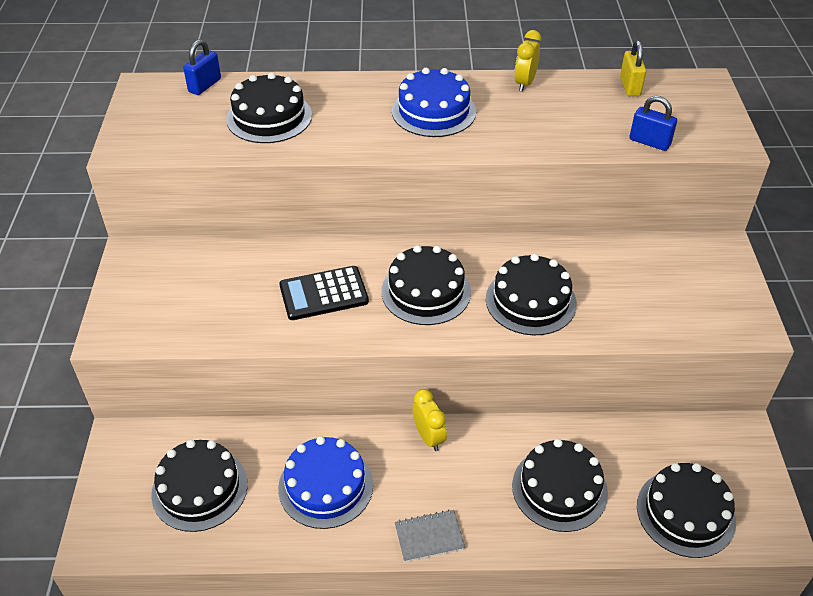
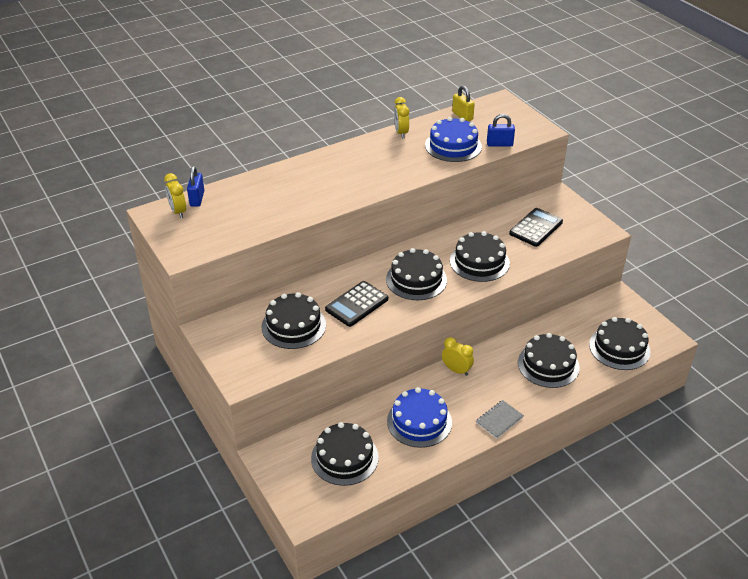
camera: 30 degrees left, 5 degrees down
black cake [226,72,312,143] -> black cake moved to [261,292,326,349]
blue cake [392,68,476,137] -> blue cake moved to [425,117,482,162]
none -> yellow clock [164,173,186,218]
none -> black calculator [509,208,563,247]

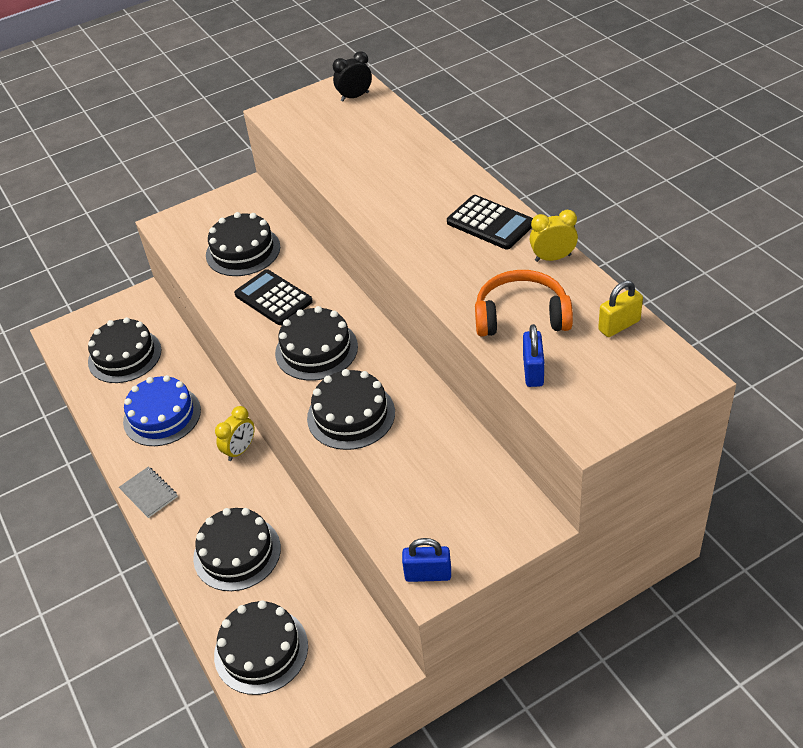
camera: 95 degrees right, 5 degrees up
yellow clock [164,173,186,218] -> black clock [333,51,372,101]
blue padlock [187,166,204,207] -> blue padlock moved to [402,538,451,582]
blue cake [425,117,482,162] -> orange headphones [475,270,573,337]
black calculator [509,208,563,247] -> black calculator moved to [447,195,533,249]

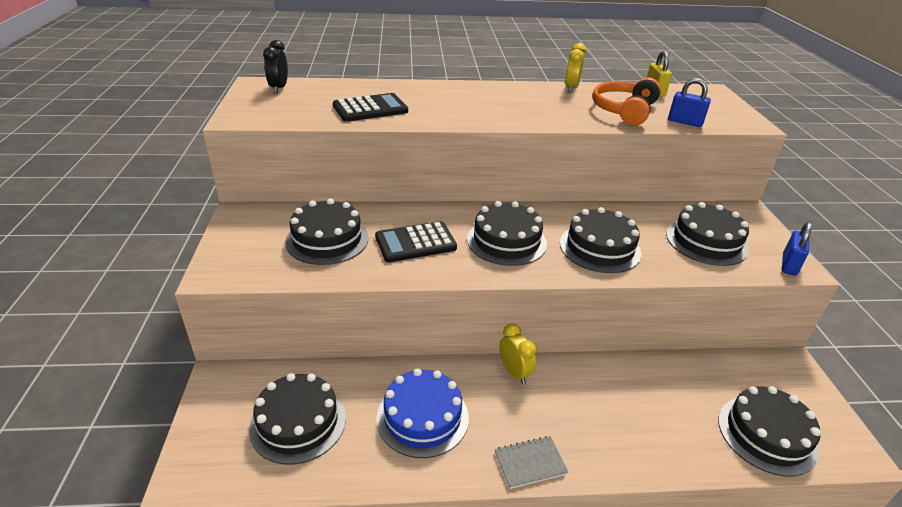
camera: 70 degrees left, 10 degrees down
black cake [193,508,281,591] -> black cake moved to [666,202,749,266]
black calculator [447,195,533,249] -> black calculator moved to [333,93,408,122]

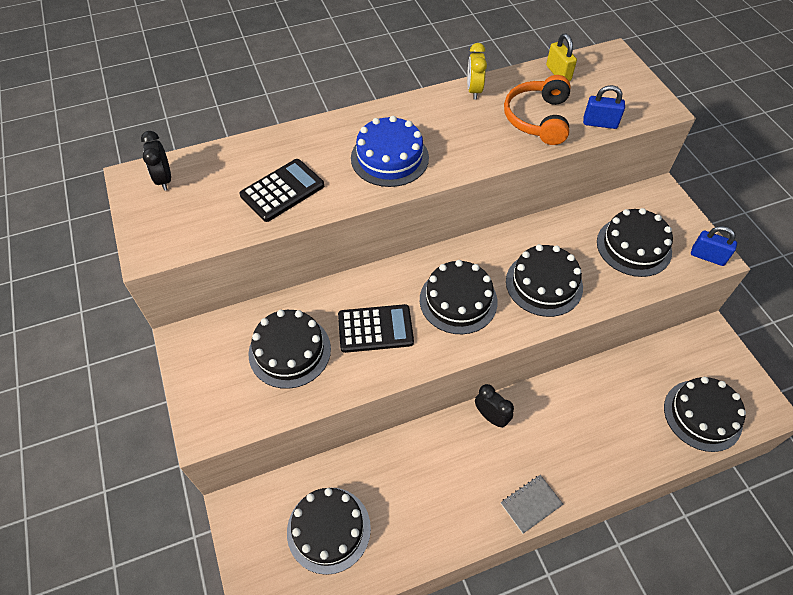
camera: 15 degrees left, 20 degrees up
black calculator [375,221,457,262] -> black calculator turned 150 degrees counterclockwise [338,304,414,353]
blue cake [376,368,469,458] -> blue cake moved to [351,116,429,187]
yellow clock [499,324,537,384] -> black clock [475,384,514,428]
blue padlock [782,222,812,276] -> blue padlock turned 75 degrees counterclockwise [691,226,737,266]

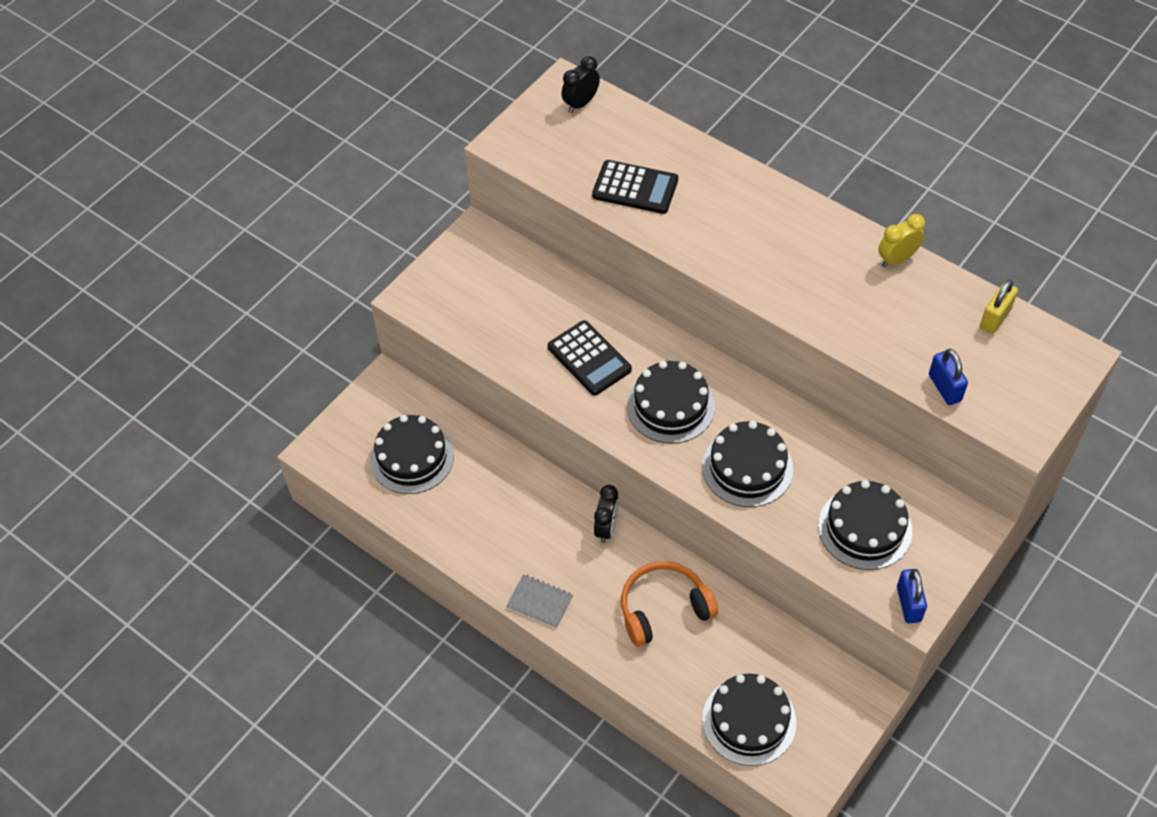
camera: 60 degrees right, 0 degrees up
black cake [248,310,331,389] -> none
blue cake [351,116,429,187] -> none
orange headphones [504,75,571,145] -> orange headphones moved to [621,561,718,647]

